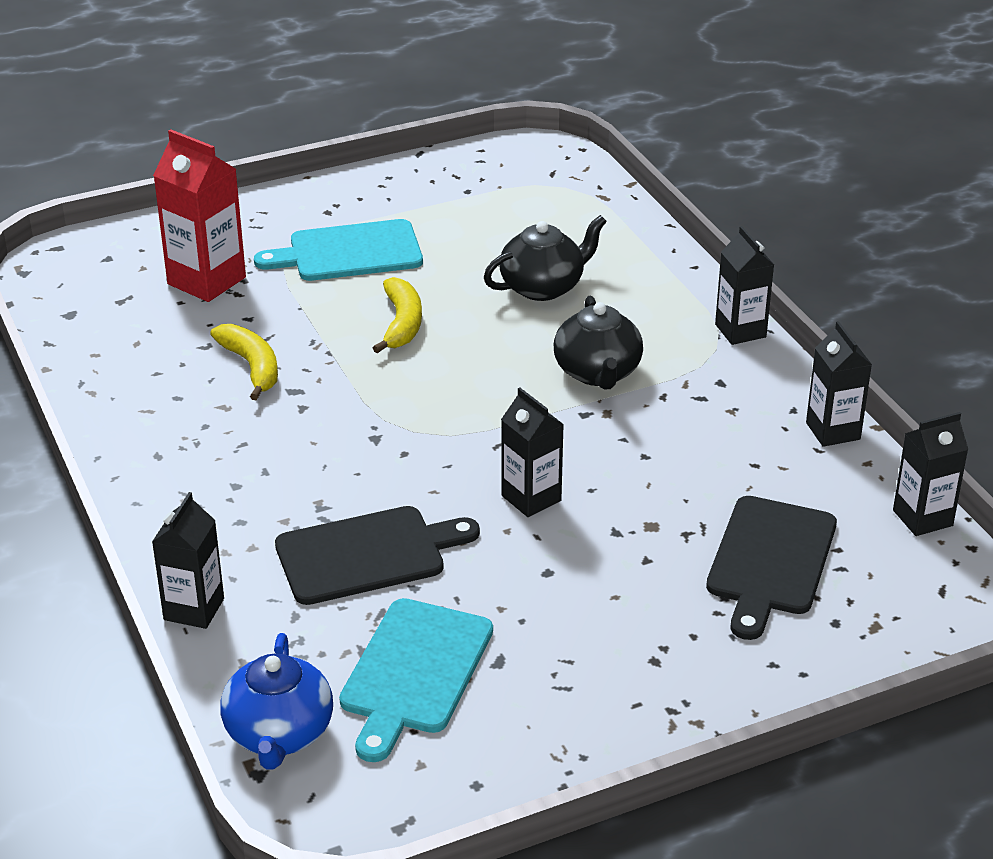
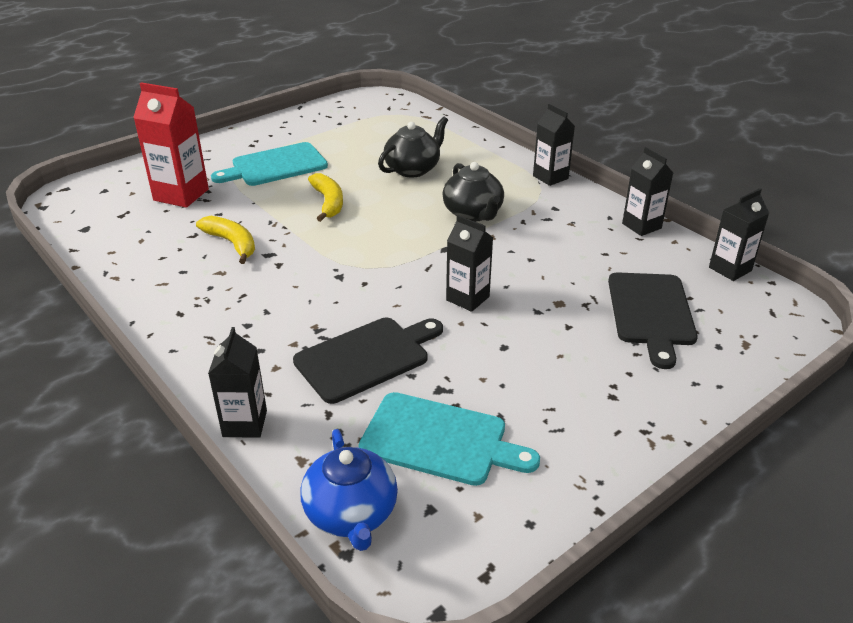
camera: 15 degrees left, 0 degrees up
turquoise cutting board [339,598,493,762] -> turquoise cutting board turned 75 degrees counterclockwise [359,392,540,486]

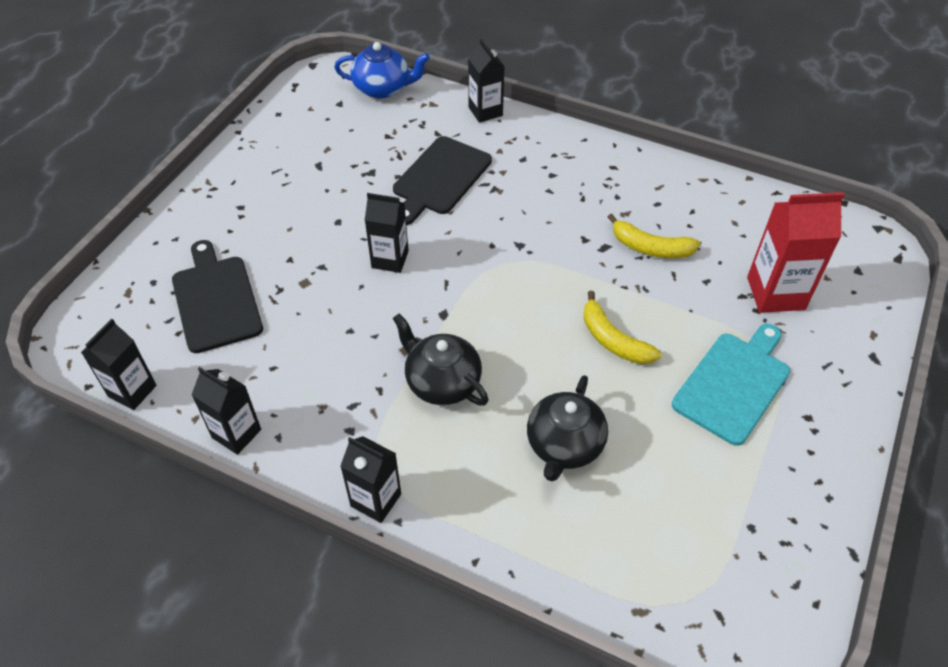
camera: 155 degrees right, 15 degrees up
blue teapot [300,429,398,551] -> blue teapot turned 135 degrees clockwise [334,42,430,99]
turquoise cutting board [359,392,540,486] -> none

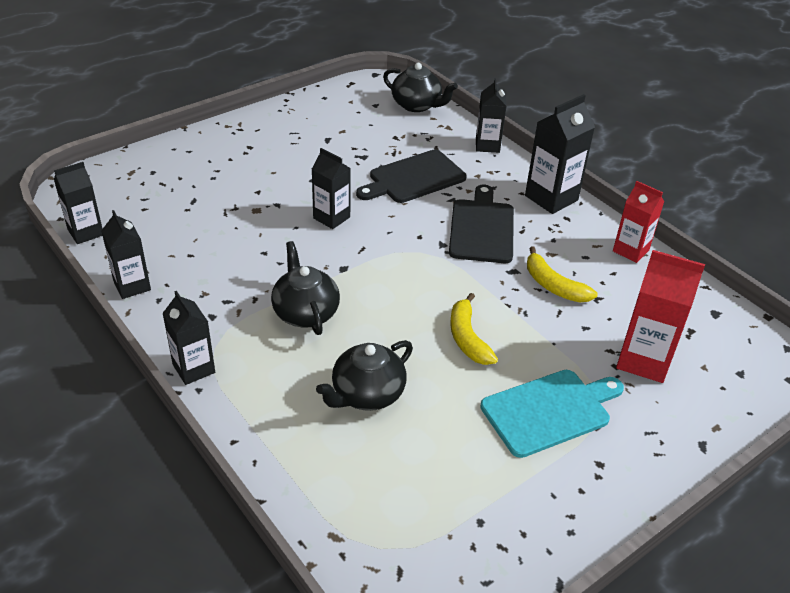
camera: 25 degrees right, 10 degrees down
black cutting board [172,240,263,353] -> black cutting board moved to [449,185,514,263]
blue teapot [334,42,430,99] -> black teapot [383,63,458,112]
none -> black carton [525,94,595,214]
none -> red carton [613,181,664,263]

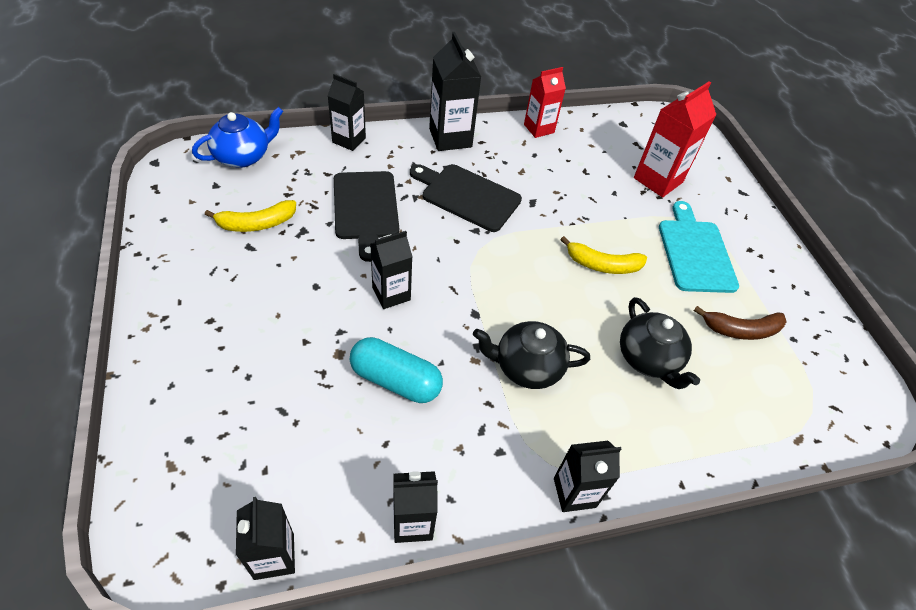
camera: 70 degrees left, 10 degrees up
black teapot [383,63,458,112] -> blue teapot [192,107,283,168]
yellow banana [527,246,597,303] -> yellow banana moved to [205,200,296,232]
none -> turquoise capsule [350,337,443,403]
none -> brown banana [694,306,787,340]

